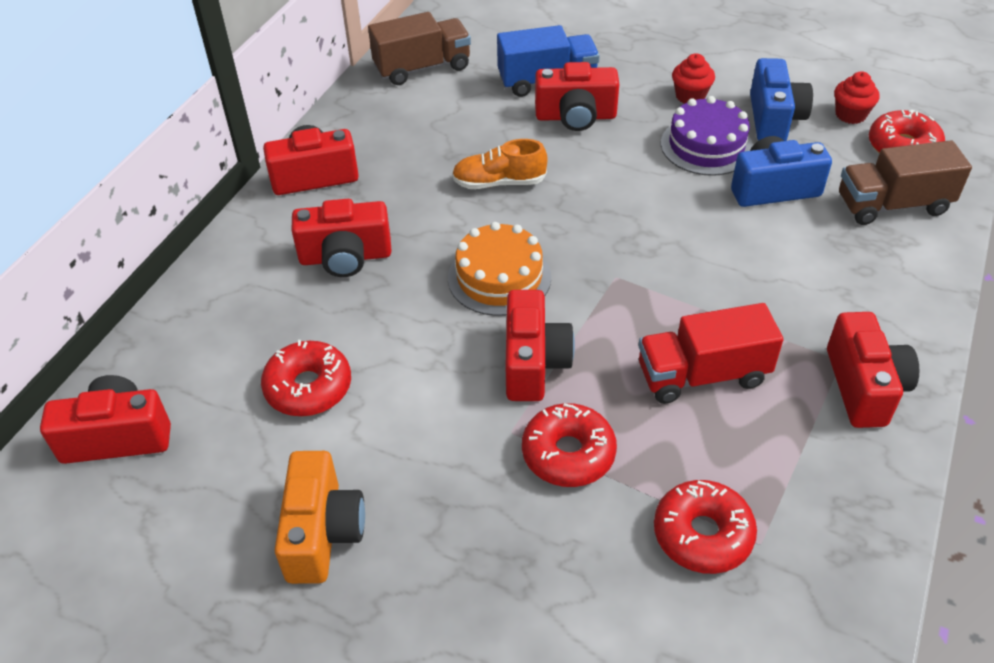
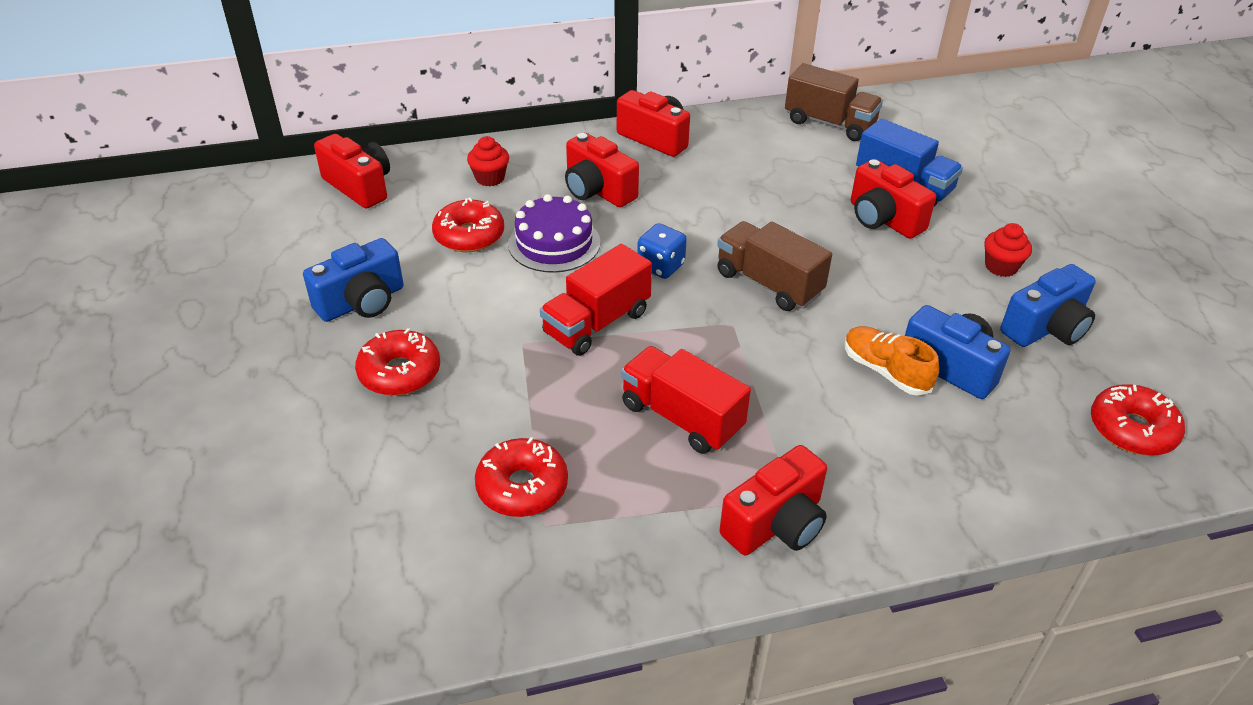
camera: 50 degrees right, 5 degrees down
orange camera [275,451,365,584] -> blue camera [303,238,404,322]
orange cake [448,222,551,316] -> blue dice [637,223,687,279]
orange shoe [452,139,548,189] -> orange shoe moved to [845,326,939,396]
red camera [505,290,575,401] -> red truck [540,244,652,356]
red donut [522,403,617,487] -> red donut moved to [355,328,440,396]
purple cake [661,96,753,176] -> purple cake moved to [508,194,600,273]
red cupcake [834,71,880,124] -> red cupcake moved to [467,136,509,186]
brown truck [839,140,972,225] -> brown truck moved to [717,221,832,311]

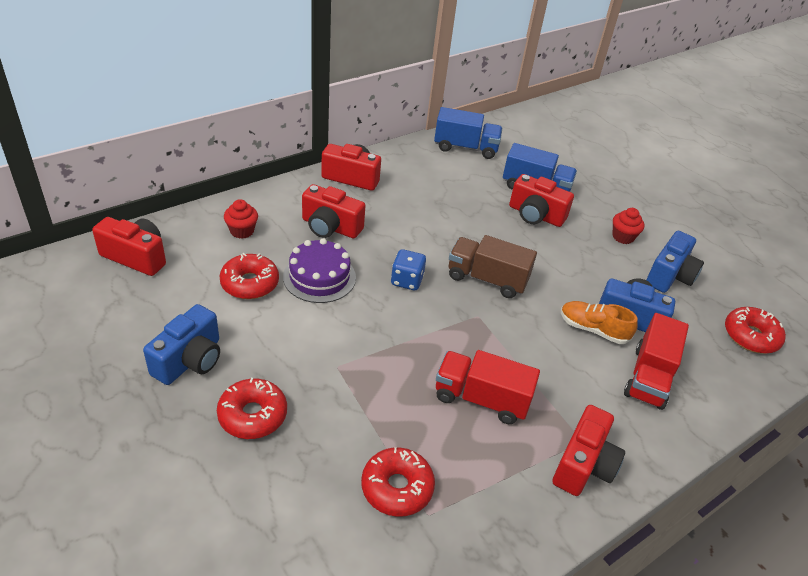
camera: 25 degrees left, 0 degrees up
red truck [540,244,652,356] -> red truck moved to [624,313,689,410]
brown truck [785,63,883,141] -> blue truck [434,107,502,159]

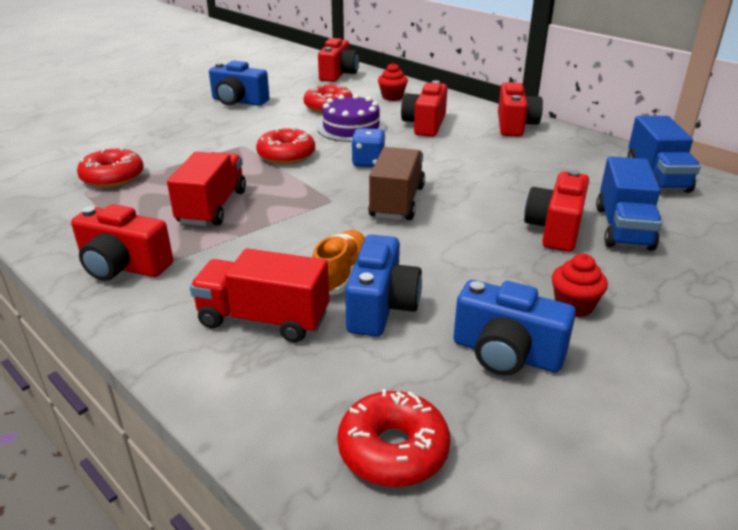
camera: 85 degrees right, 10 degrees down
red donut [217,378,287,439] -> red donut moved to [256,127,315,164]

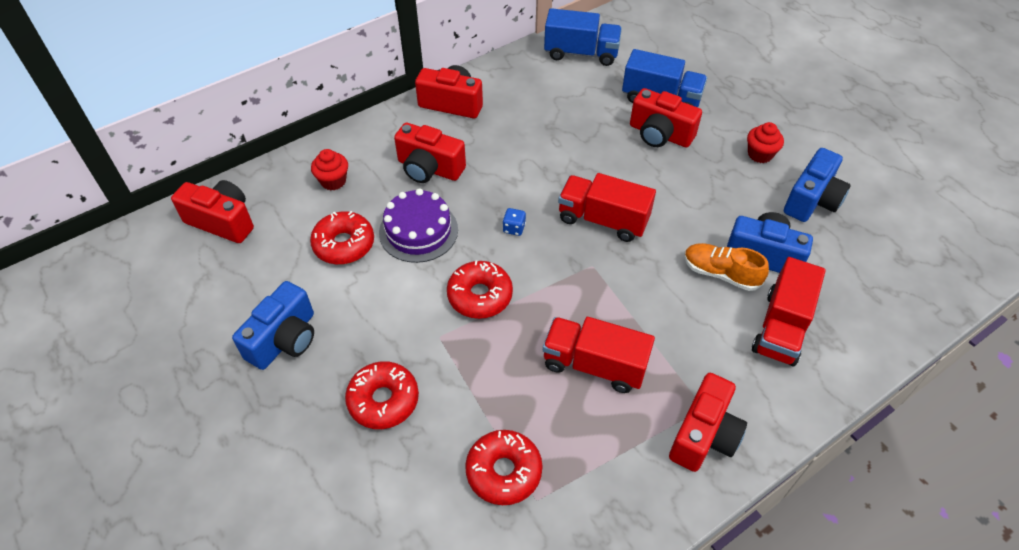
camera: 80 degrees left, 20 degrees up
red donut [337,389,450,487] -> red donut moved to [345,361,419,429]
blue dice [351,128,385,167] -> blue dice [503,208,526,236], size x0.62
brown truck [368,147,425,220] -> red truck [558,173,656,242]

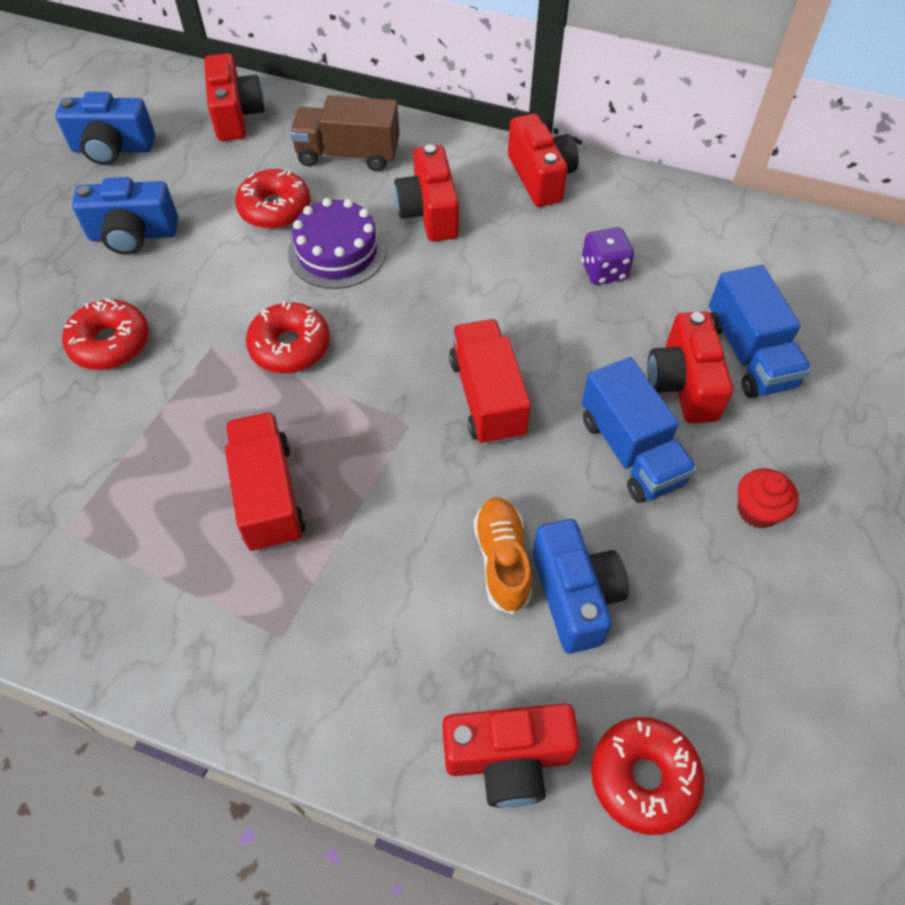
camera: 55 degrees right, 5 degrees up
red cupcake [311,149,348,190] -> brown truck [290,95,399,172]
red donut [465,430,543,505] -> red donut moved to [591,717,705,835]
blue dice [503,208,526,236] -> none
blue truck [544,8,622,66] -> blue truck moved to [582,357,697,503]
red camera [669,373,747,472] -> red camera moved to [442,703,580,808]
red truck [752,257,826,366] -> none
blue camera [784,148,851,222] -> blue camera moved to [55,92,155,165]
none -> purple dice [582,227,634,285]

